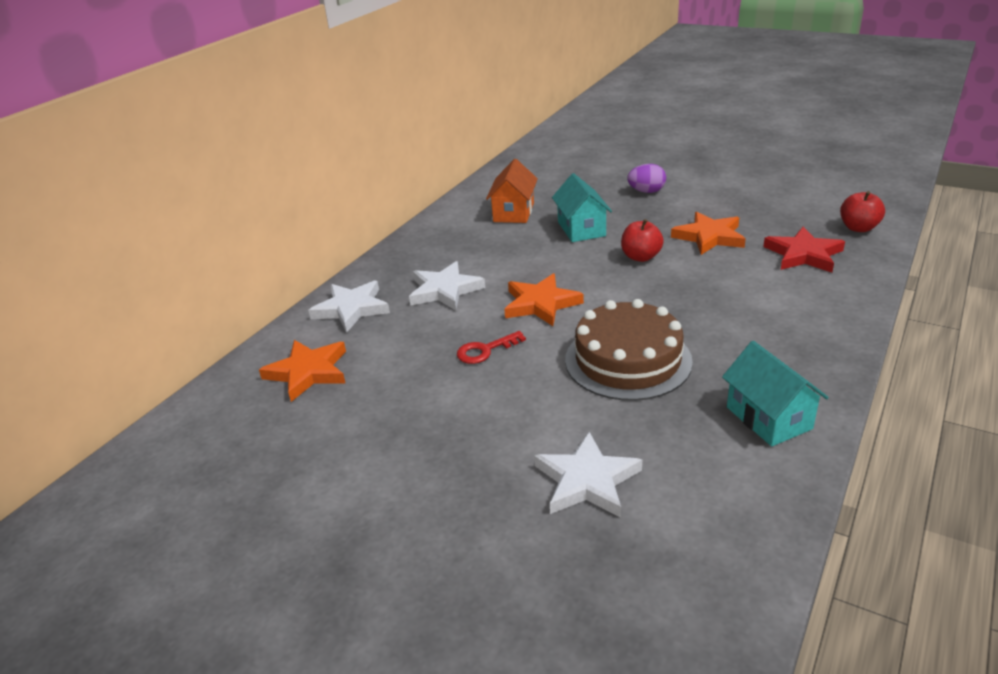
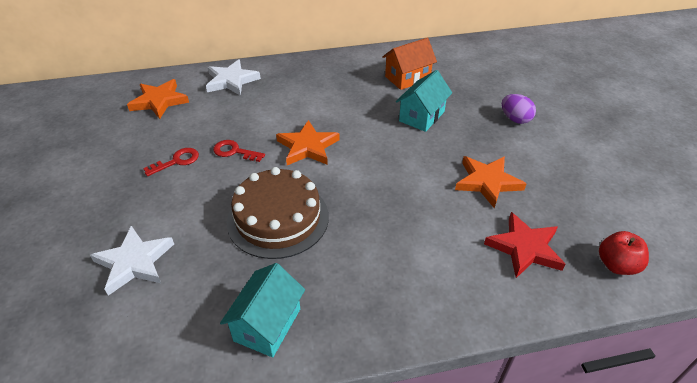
camera: 45 degrees right, 10 degrees up
white star [409,261,485,310] -> none
red apple [621,219,664,262] -> none
none -> red key [143,148,199,176]

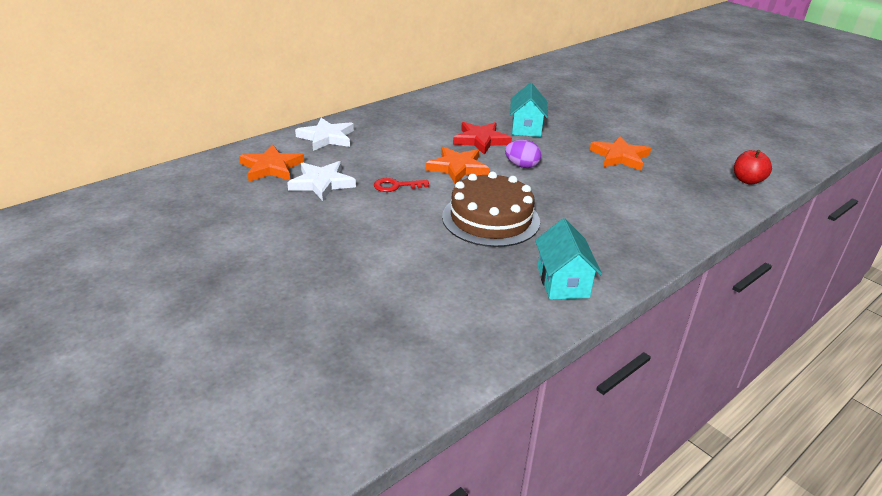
camera: 30 degrees left, 10 degrees down
white star [90,226,174,296] -> white star moved to [287,161,356,201]
red key [143,148,199,176] -> none
orange house [382,38,437,90] -> none
red star [484,212,566,278] -> red star moved to [453,122,512,155]
purple egg [502,94,536,124] -> purple egg moved to [505,140,542,168]

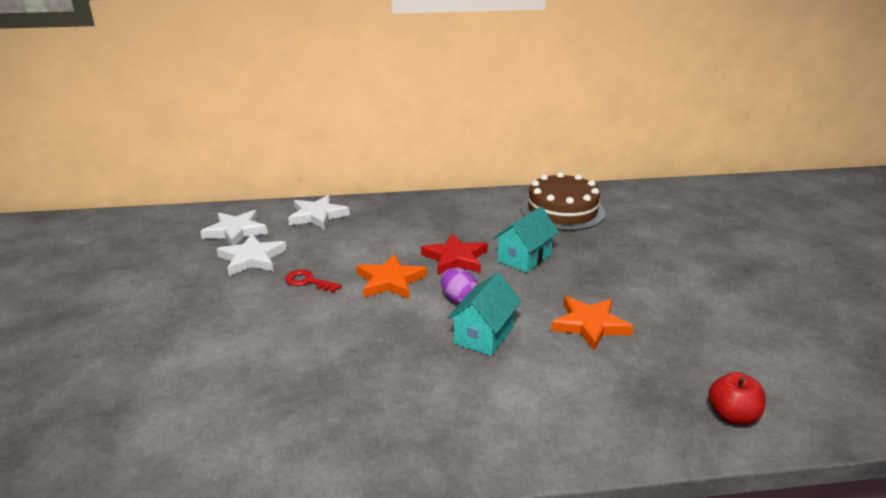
camera: 35 degrees right, 5 degrees down
orange star [239,145,304,181] -> white star [200,210,268,246]
brown cake [442,172,540,247] -> brown cake moved to [521,172,605,231]
turquoise house [535,218,602,300] -> turquoise house moved to [447,273,521,356]

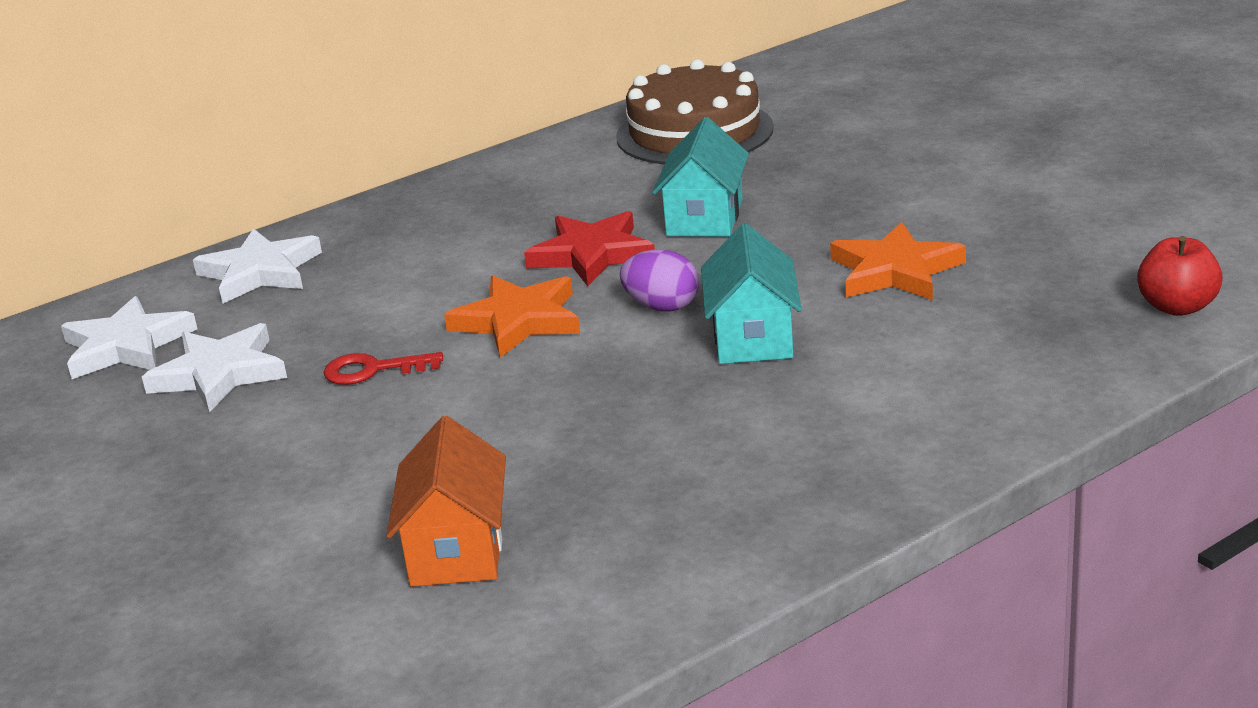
camera: 25 degrees left, 0 degrees up
none -> orange house [386,416,506,587]

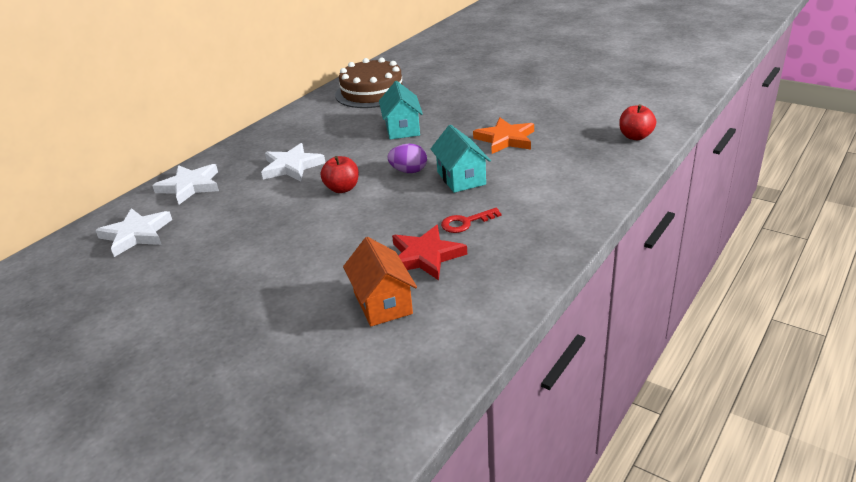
camera: 20 degrees left, 5 degrees up
white star [142,323,287,413] -> white star moved to [261,143,325,181]
red key [323,352,443,385] -> red key moved to [441,208,501,233]
orange star [444,275,580,358] -> red apple [321,156,359,193]
red star [524,211,655,286] -> red star moved to [392,225,467,280]

